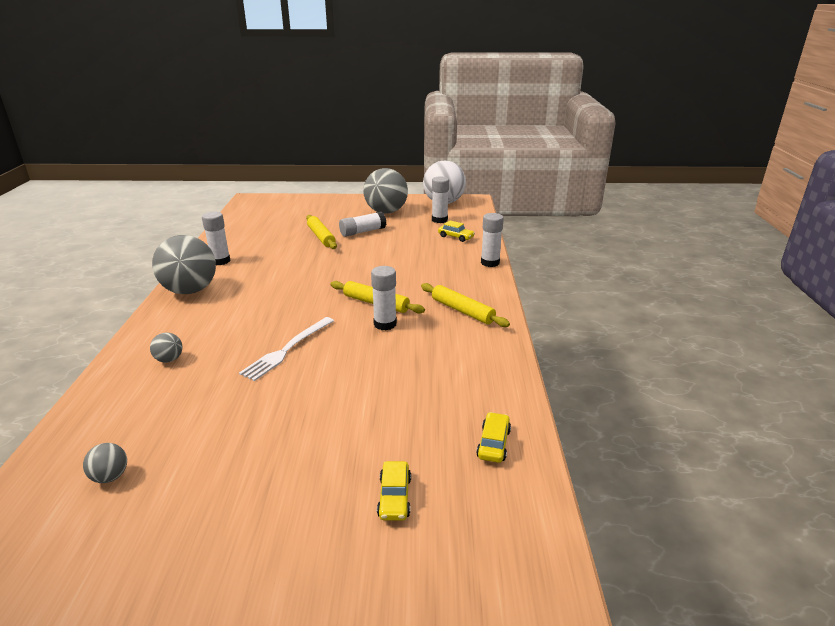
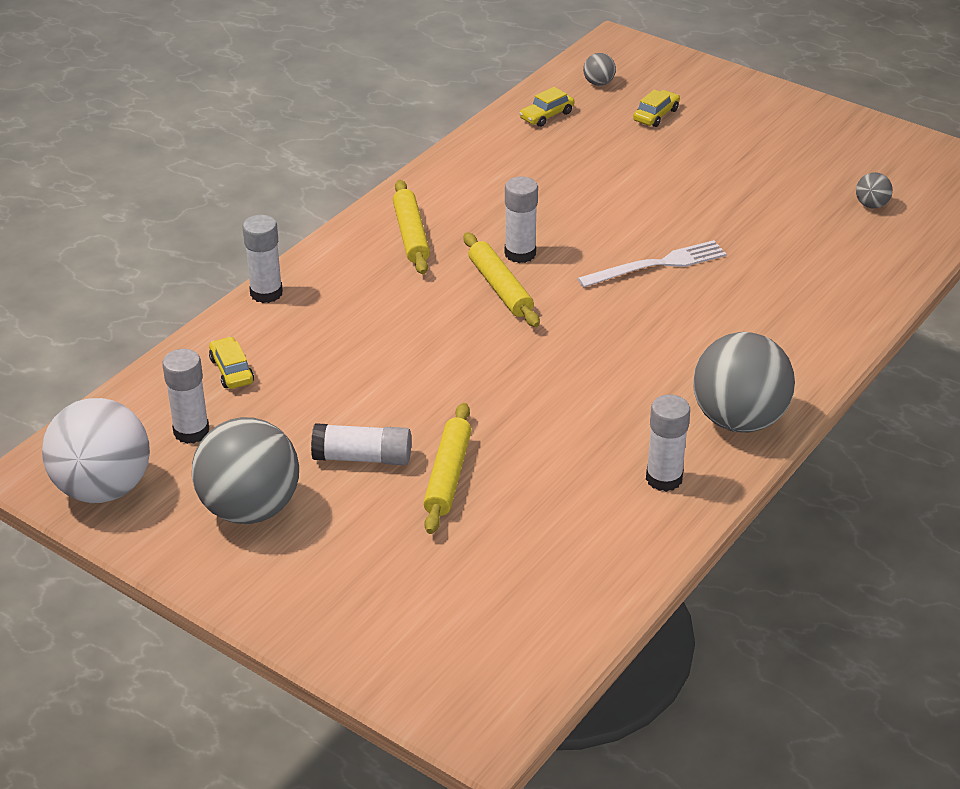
camera: 145 degrees left, 10 degrees up
grey ball [150,333,182,363] -> grey ball moved to [583,53,616,86]

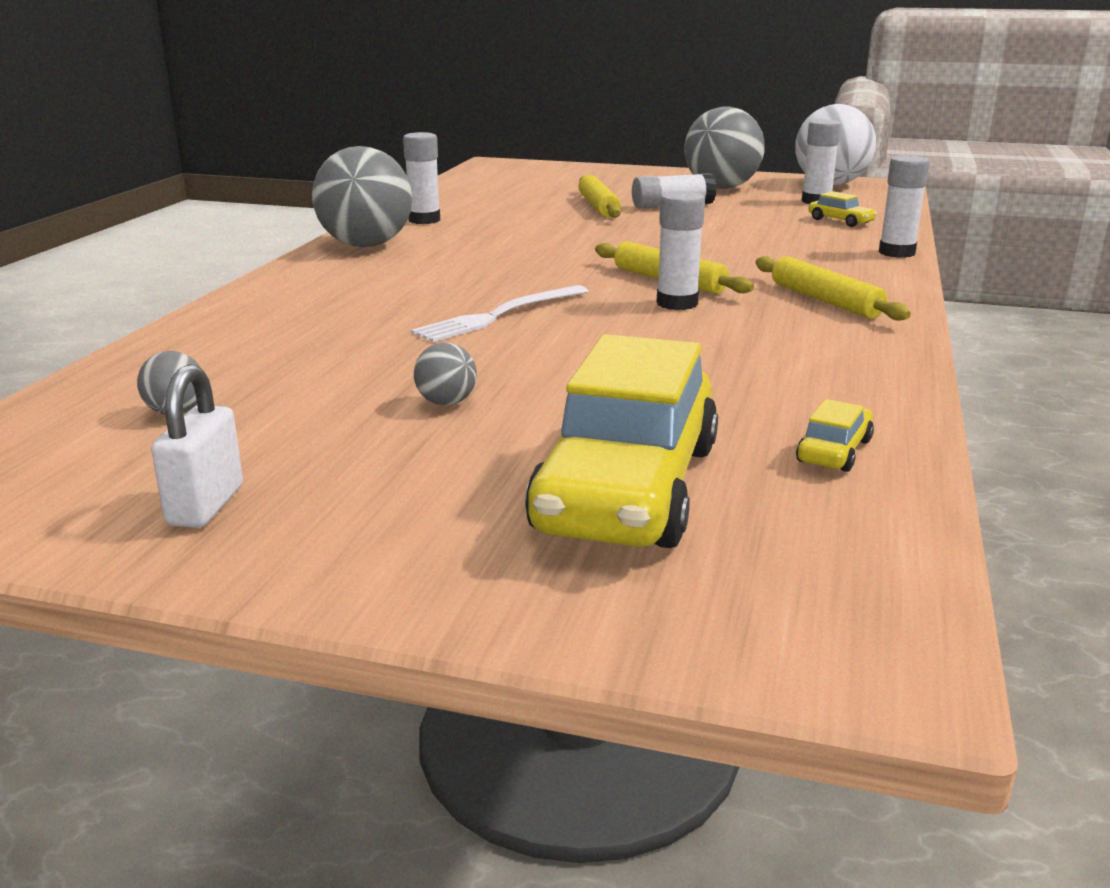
camera: 160 degrees right, 15 degrees down
grey ball [583,53,616,86] -> grey ball moved to [414,343,477,405]
yellow car [633,90,680,127] -> yellow car [525,334,718,548], size x2.48
none -> white padlock [151,365,243,528]

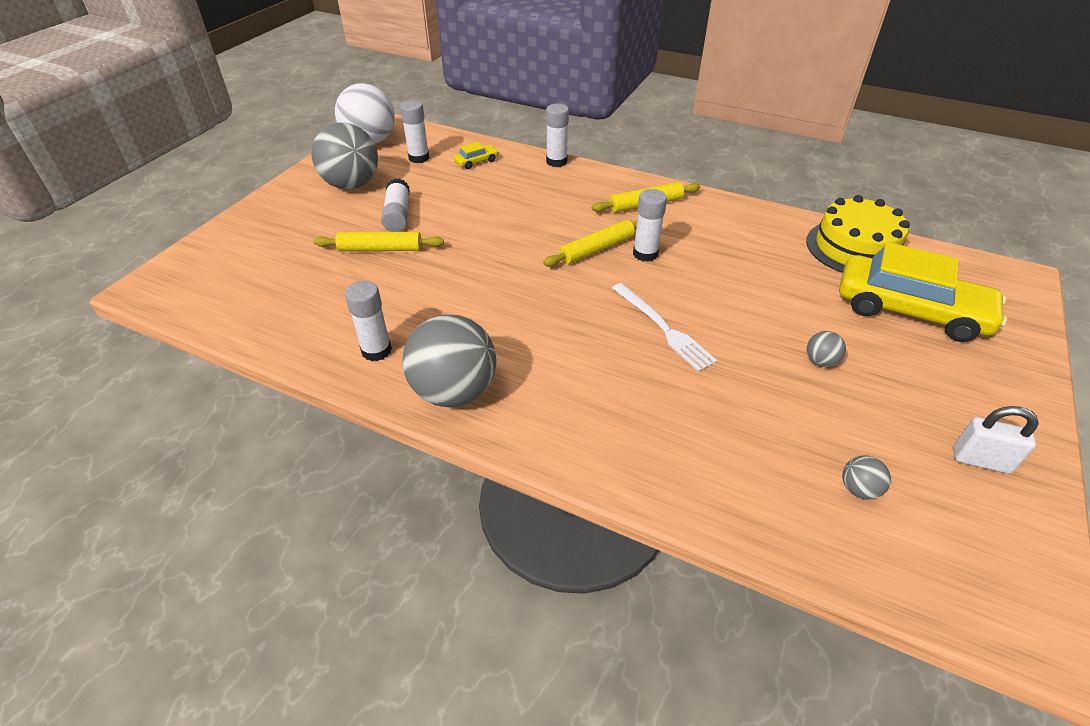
camera: 80 degrees left, 20 degrees up
yellow car [796,399,874,472] -> yellow cake [806,195,910,273]

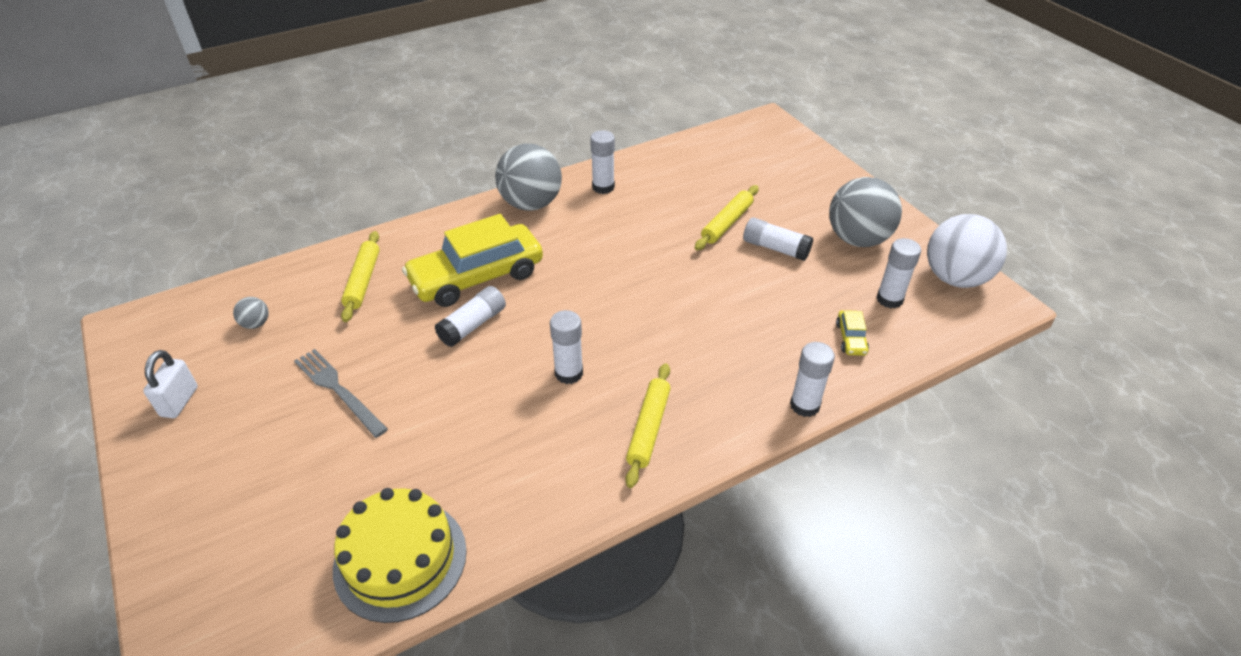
camera: 125 degrees right, 0 degrees up
yellow rolling pin [543,220,637,267] -> yellow rolling pin moved to [341,231,380,322]
white fork [612,283,718,372] -> white glue stick [435,286,506,347]
grey ball [807,331,846,367] -> grey fork [294,349,388,438]
yellow car [839,242,1007,342] -> yellow car moved to [402,214,543,307]
white padlock [954,406,1039,474] -> white padlock turned 45 degrees counterclockwise [143,350,198,418]

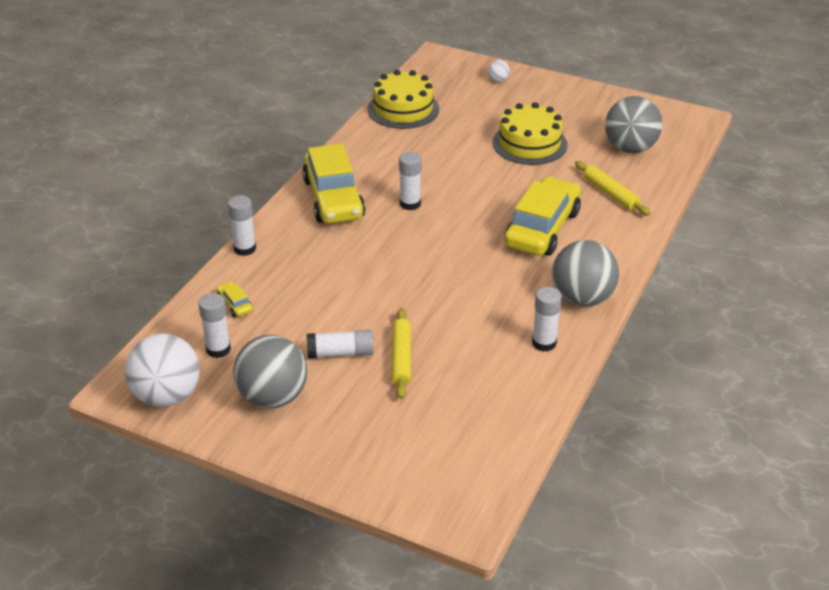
camera: 145 degrees right, 5 degrees down
white padlock [143,350,198,418] -> none
grey ball [233,297,269,329] -> grey ball [605,96,663,153], size x2.37
grey fork [294,349,388,438] -> yellow cake [492,102,567,165]
white glue stick [435,286,506,347] -> none
yellow rolling pin [625,363,671,488] -> yellow car [302,143,365,224]
none -> white ball [488,60,510,82]

